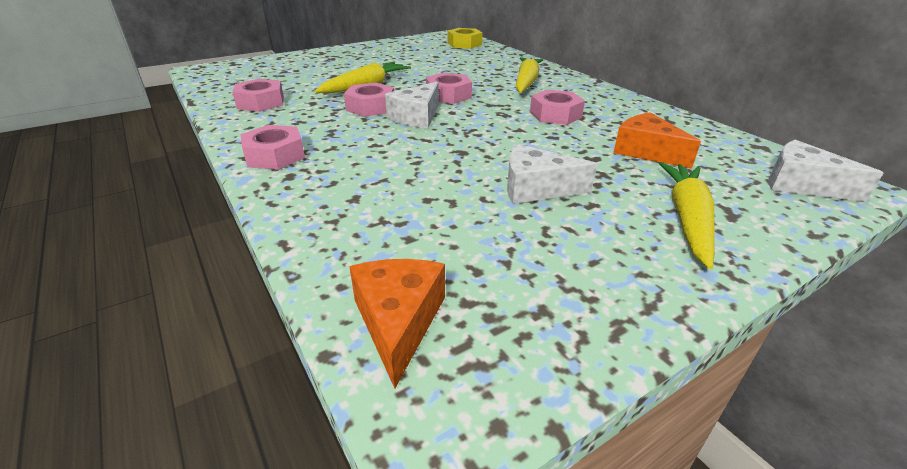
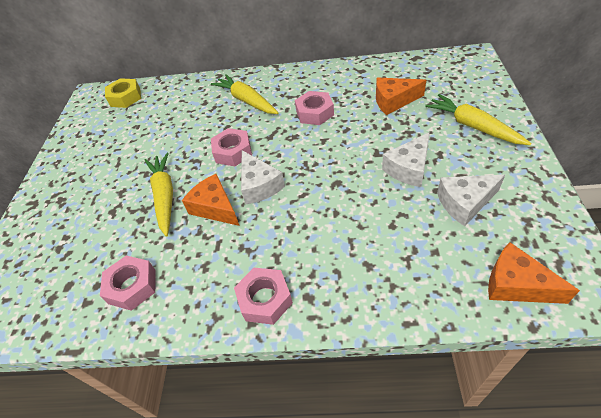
camera: 50 degrees left, 15 degrees up
pink nut [344,82,394,117] -> orange cheese [182,174,240,226]
white cheese [769,140,883,202] -> white cheese moved to [437,175,505,226]

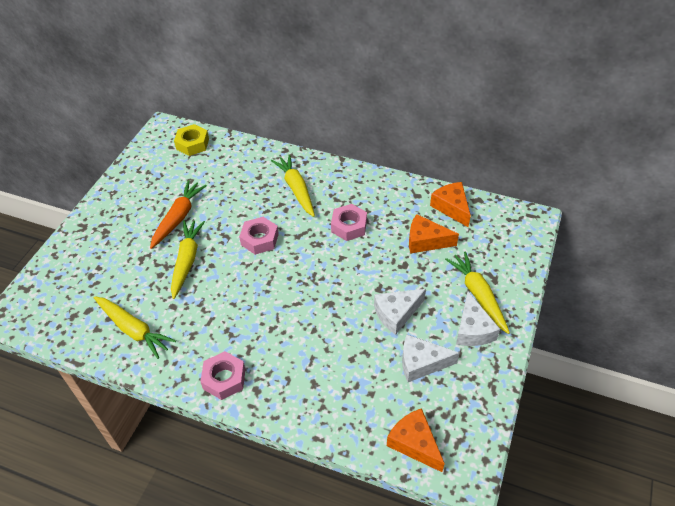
camera: 15 degrees right, 0 degrees up
pink nut [100,256,155,311] -> yellow carrot [94,296,176,359]
orange cheese [182,174,240,226] -> orange cheese moved to [430,182,471,227]
white cheese [241,150,285,204] -> white cheese moved to [456,291,500,346]
none -> orange carrot [150,180,207,249]

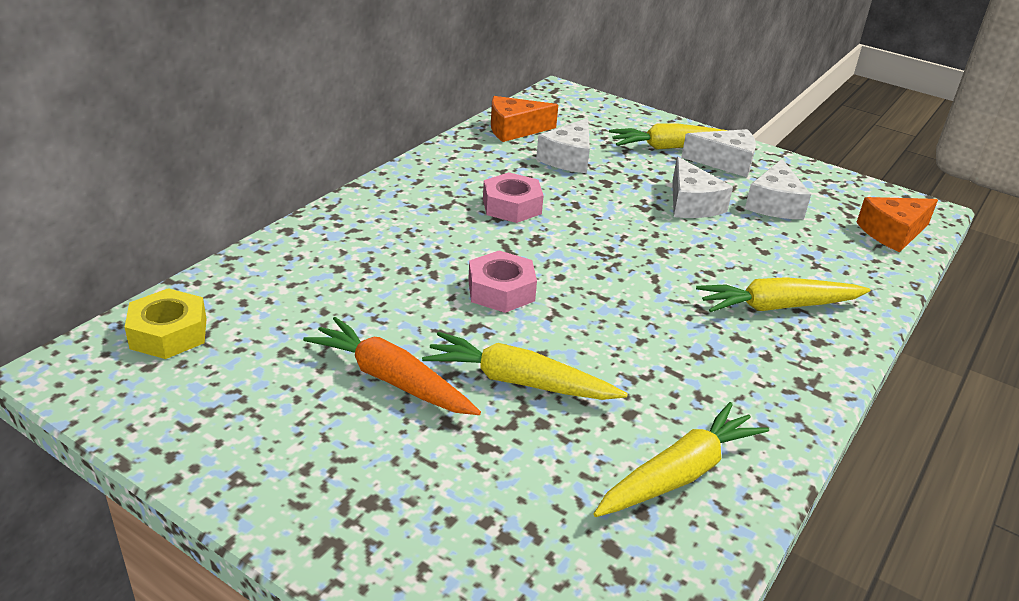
camera: 80 degrees left, 15 degrees down
pink nut [200,351,245,400] -> none
yellow carrot [271,154,315,217] -> yellow carrot moved to [696,277,870,312]
orange cheese [409,214,459,254] -> white cheese [536,118,590,173]

